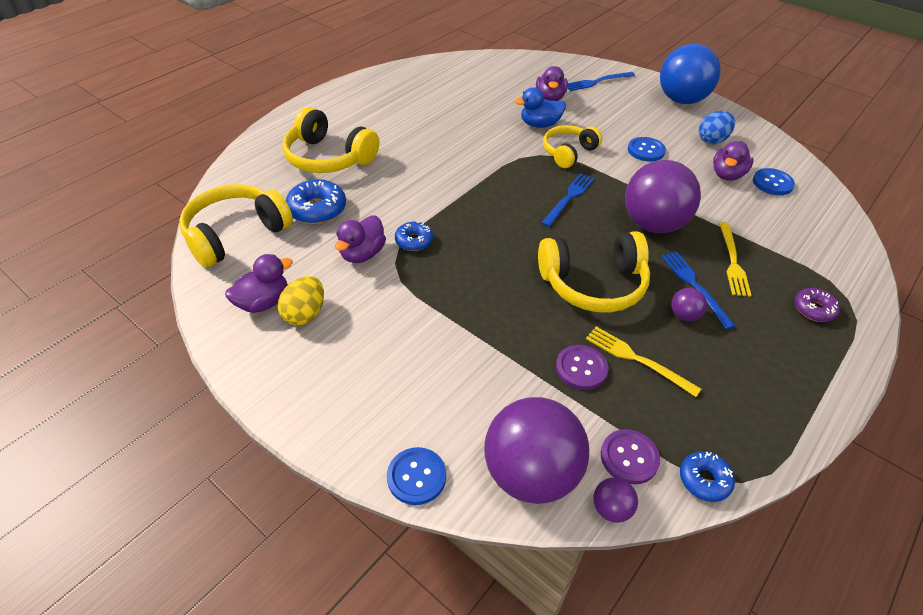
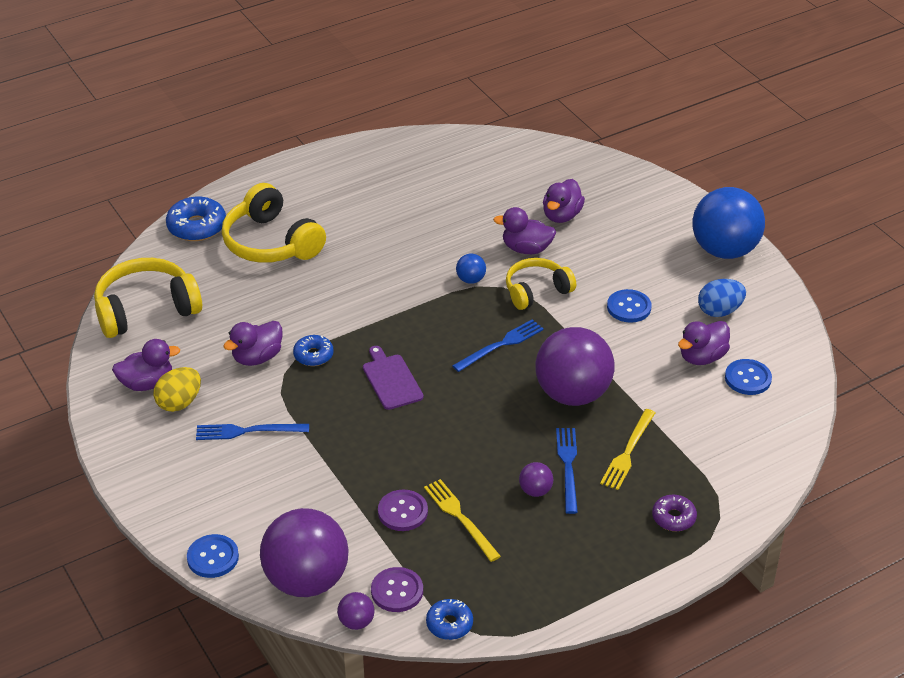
camera: 20 degrees right, 5 degrees down
blue donut [286,179,346,224] -> blue donut moved to [166,197,226,241]
blue duck [514,87,566,128] -> purple duck [493,207,556,254]
yellow headphones [538,231,650,312] -> none
blue fork [568,72,635,91] -> blue fork moved to [196,424,309,440]
none -> purple cutting board [363,346,424,410]
none -> blue ball [456,254,486,284]

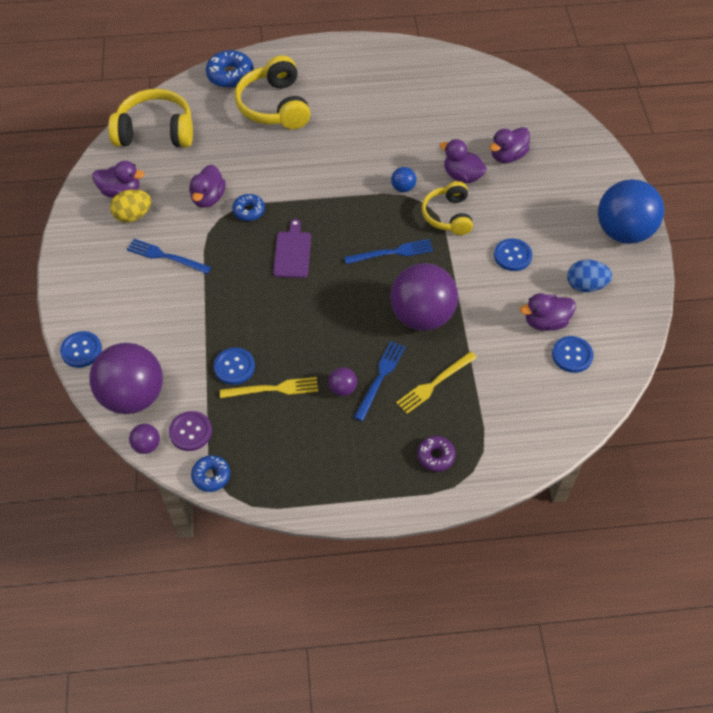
camera: 25 degrees right, 15 degrees up
purple duck [223,321,282,366] -> purple duck turned 60 degrees counterclockwise [189,165,226,208]
purple button [378,490,428,531] -> blue button [214,348,255,385]
yellow fork [424,479,501,562] -> yellow fork turned 90 degrees clockwise [220,377,318,398]
yellow headphones [506,258,576,310] -> yellow headphones turned 90 degrees counterclockwise [422,181,473,235]

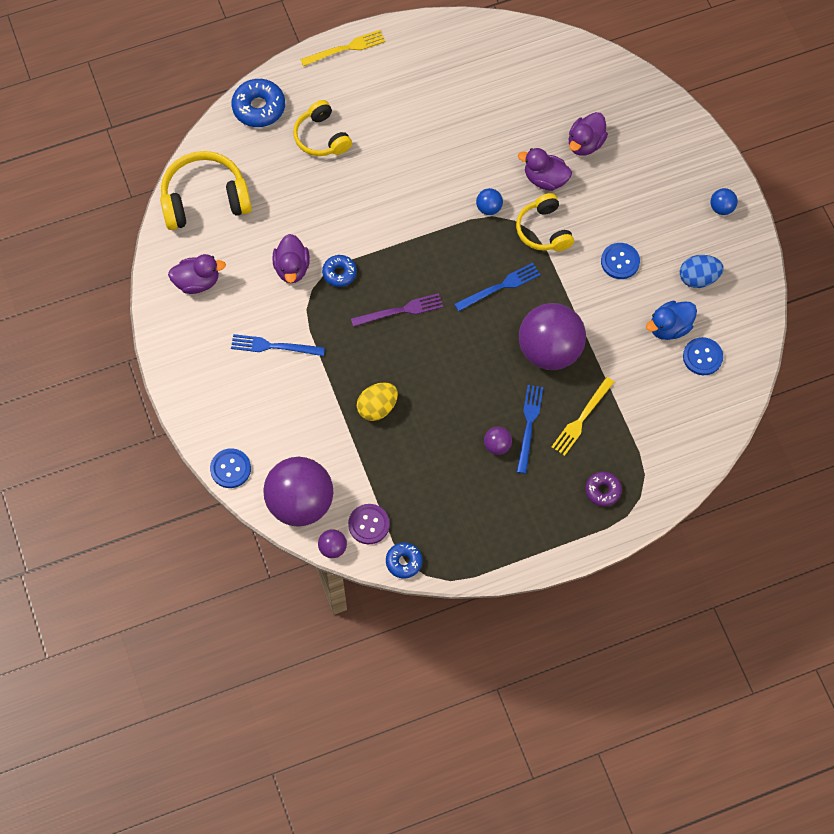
camera: 15 degrees left, 10 degrees up
yellow egg [110,189,151,223] -> yellow egg moved to [357,382,398,421]
blue button [214,348,255,385] -> none
yellow fork [220,377,318,398] -> yellow fork moved to [300,30,385,66]
yellow headphones [235,55,311,129] -> yellow headphones [293,100,352,156], size x0.65
purple cutting board [273,219,311,278] -> purple fork [351,293,443,327]
purple duck [520,293,576,331] -> blue duck [646,301,697,340]
blue ball [598,179,664,244] -> blue ball [710,188,738,215], size x0.42

